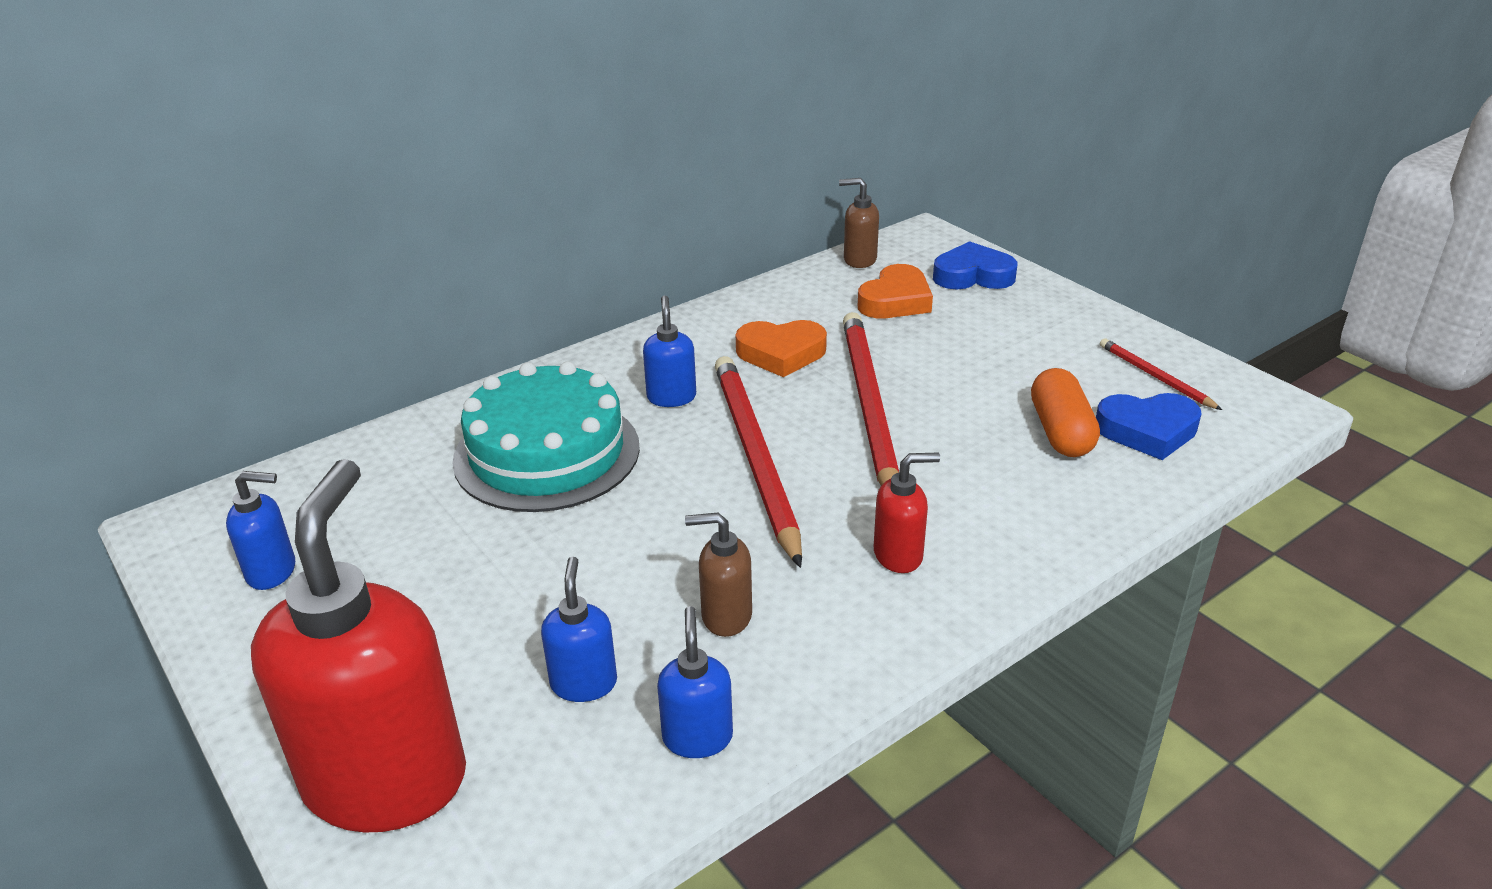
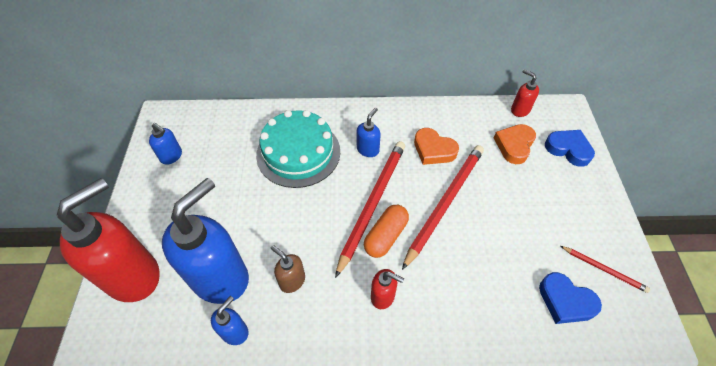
camera: 35 degrees right, 20 degrees up
blue soap dispenser [541,556,617,702] -> blue soap dispenser [162,178,249,304], size x2.26
brown soap dispenser [839,178,879,268] -> red soap dispenser [511,69,539,117]
orange heart [858,264,933,318] -> orange heart turned 135 degrees clockwise [494,124,536,164]
orange capsule [1031,368,1100,457] -> orange capsule moved to [364,205,409,258]
red pencil [1100,338,1222,410] -> red pencil turned 120 degrees clockwise [561,246,650,293]

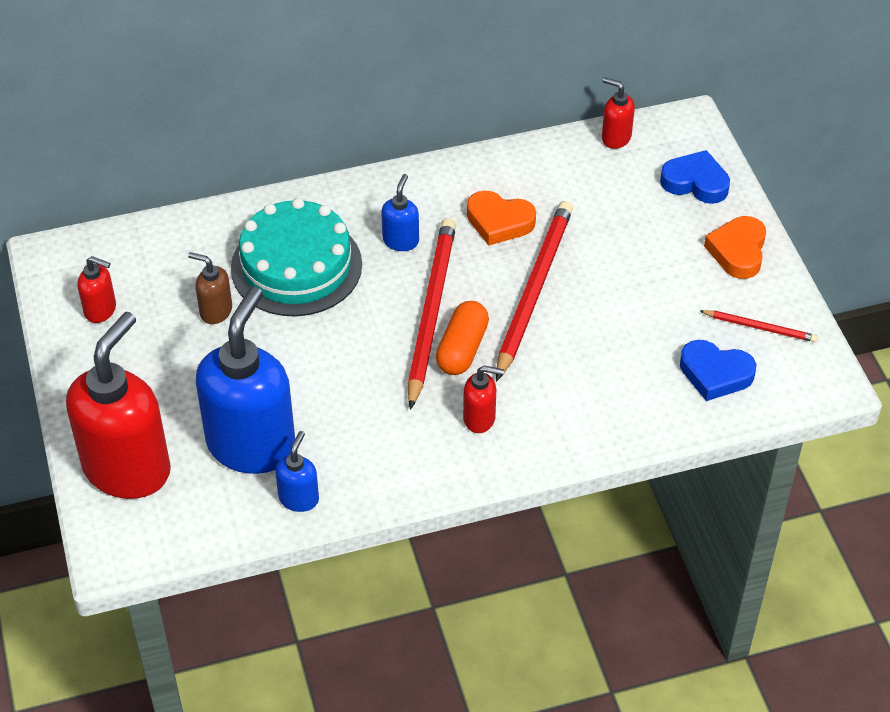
camera: 15 degrees left, 5 degrees down
blue soap dispenser [149,123,182,165] -> red soap dispenser [78,256,116,323]
brown soap dispenser [270,245,305,293] -> brown soap dispenser moved to [188,252,232,324]
orange heart [494,124,536,164] -> orange heart moved to [704,216,766,279]

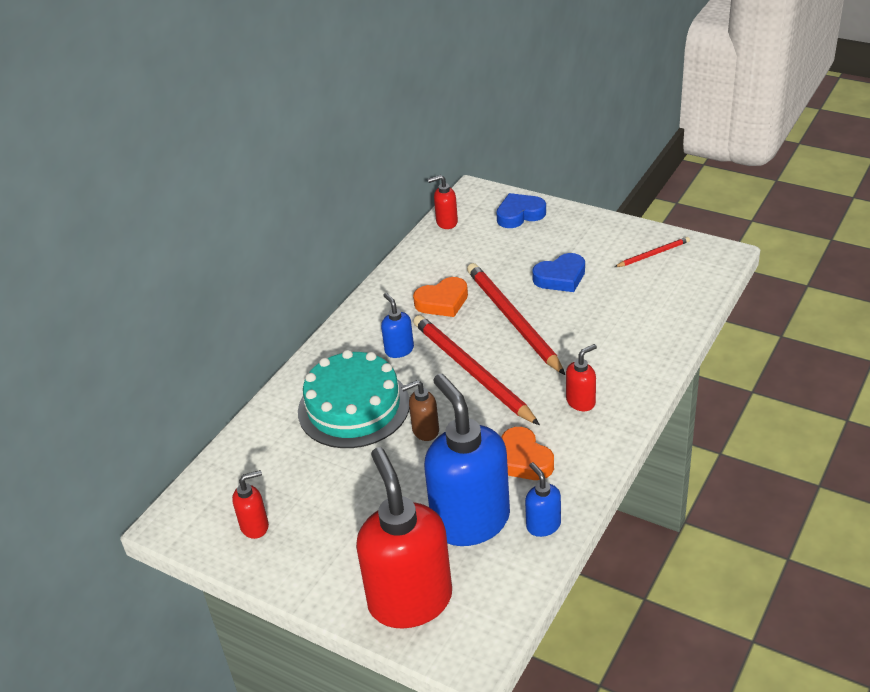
camera: 40 degrees left, 10 degrees down
brown soap dispenser [188,252,232,324] -> brown soap dispenser moved to [401,380,439,441]
orange capsule [436,301,489,375] -> none
blue heart [680,340,756,401] -> blue heart moved to [532,253,585,292]
orange heart [704,216,766,279] -> orange heart moved to [502,427,554,480]

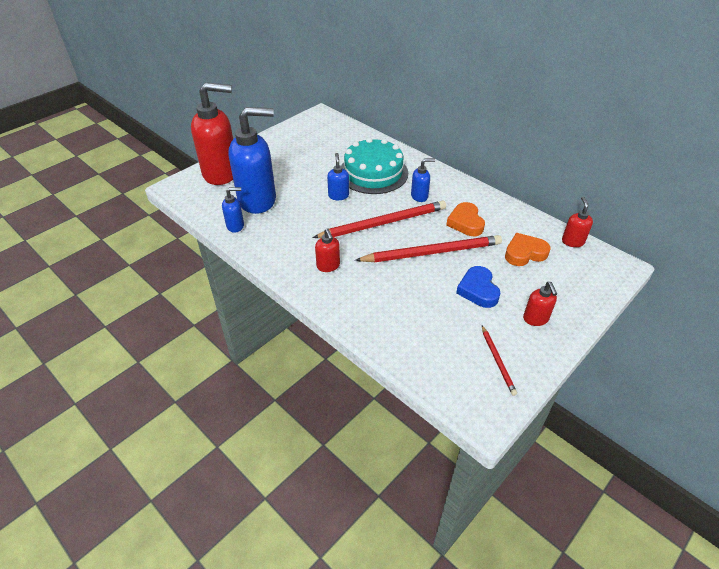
camera: 100 degrees right, 5 degrees up
red soap dispenser [232,470,269,539] -> red soap dispenser moved to [523,282,557,326]
brown soap dispenser [401,380,439,441] -> blue soap dispenser [327,153,349,200]
blue heart [496,193,546,228] -> none
orange heart [502,427,554,480] -> orange heart moved to [505,233,550,266]

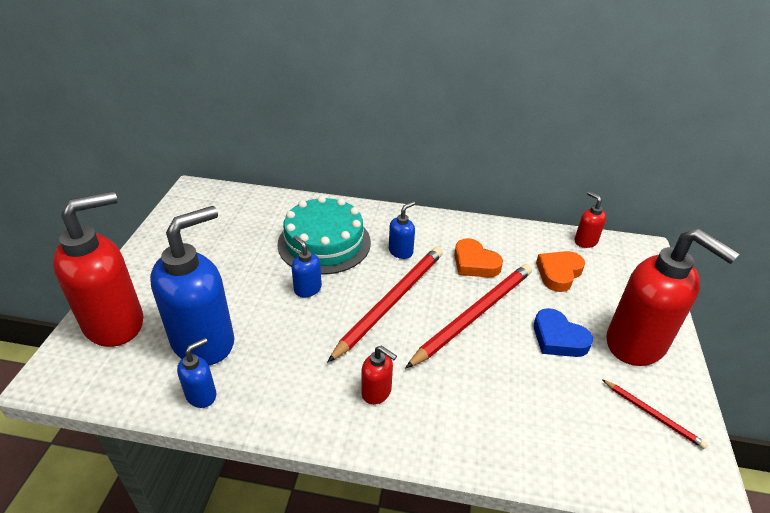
camera: 35 degrees left, 5 degrees down
red soap dispenser [523,282,557,326] -> red soap dispenser [607,228,740,366], size x2.26

